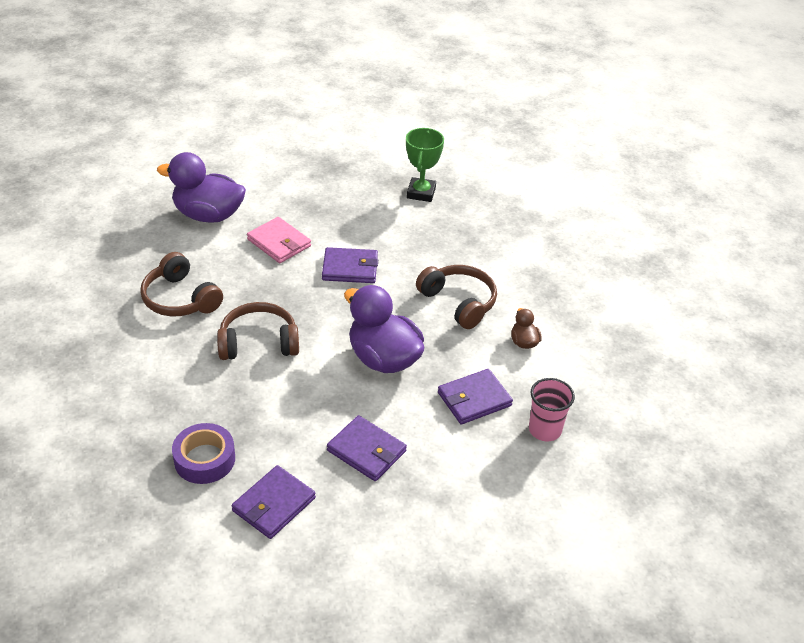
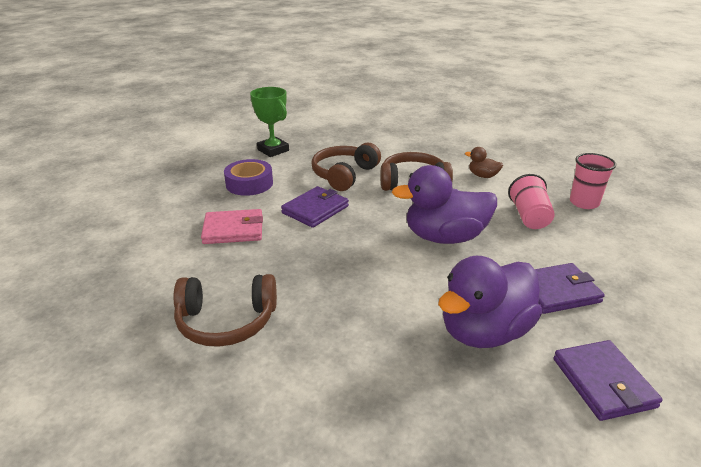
camera: 50 degrees left, 10 degrees down
purple duck [157,152,246,223] -> purple duck moved to [438,256,542,348]
purple tape [172,423,235,484] -> purple tape moved to [224,159,273,196]
brown headphones [217,302,299,360] -> brown headphones moved to [311,143,381,191]
purple wallet [438,369,513,424] -> pink cup [508,174,555,229]

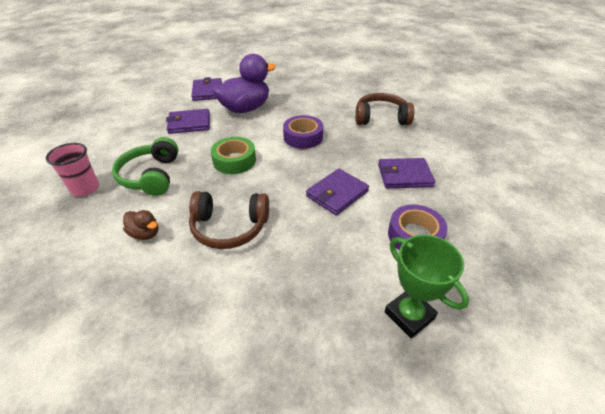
camera: 175 degrees left, 10 degrees up
pink wallet [201,209,263,244] -> purple wallet [378,158,435,188]
brown headphones [311,143,381,191] -> none
purple duck [392,165,497,244] -> green tape [211,137,256,174]
pink cup [508,174,555,229] -> green headphones [112,137,178,196]
none -> purple tape [283,115,323,149]

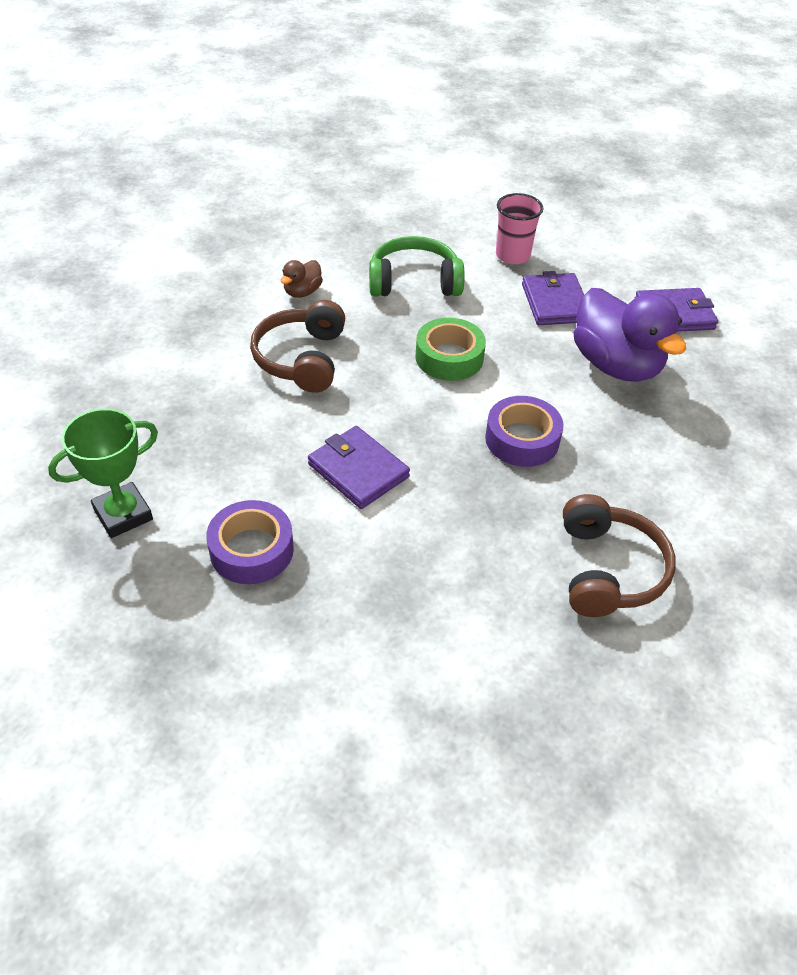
camera: 90 degrees right, 5 degrees up
pink cup [46,143,99,196] -> pink cup moved to [496,193,543,264]
purple wallet [378,158,435,188] -> none

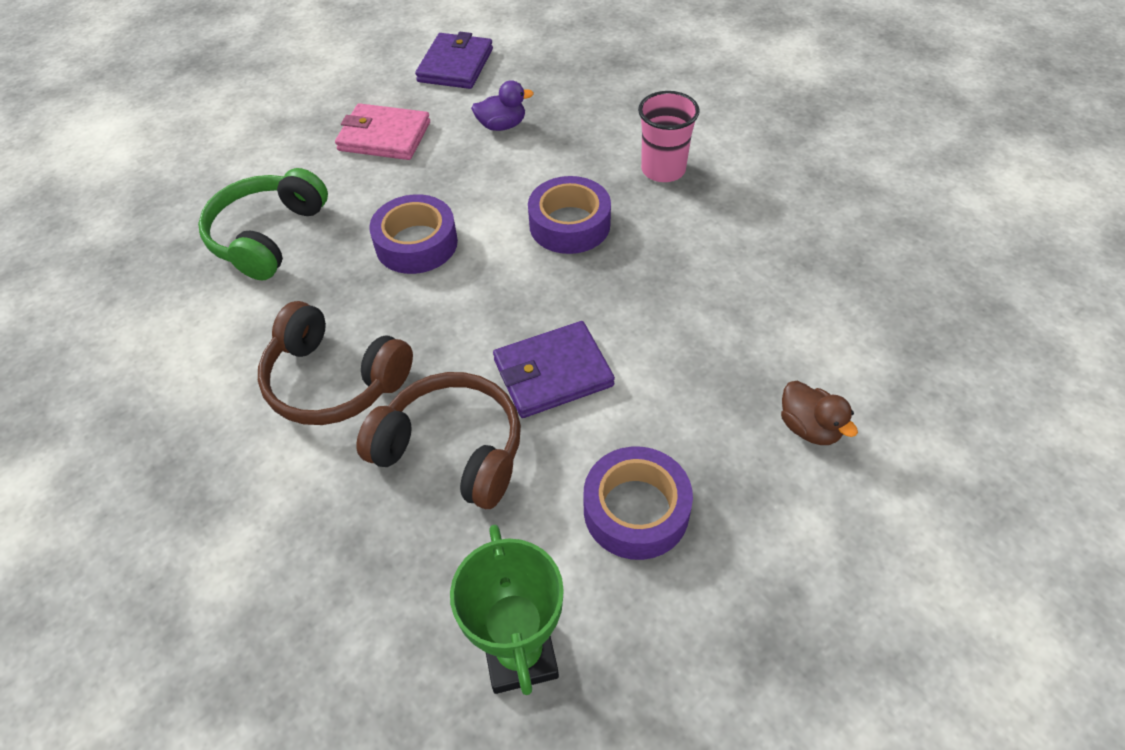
camera: 65 degrees left, 5 degrees up
brown duck [280,260,323,298] -> brown duck moved to [781,381,858,445]
green tape [415,318,486,381] -> purple tape [369,194,458,274]
pink cup [496,193,543,264] -> pink cup moved to [638,91,700,182]
purple wallet [522,271,584,325] -> pink wallet [335,103,430,160]
brown headphones [563,494,676,617] -> brown headphones moved to [356,372,521,509]
purple duck [573,288,686,382] -> purple duck [471,80,534,131], size x0.45

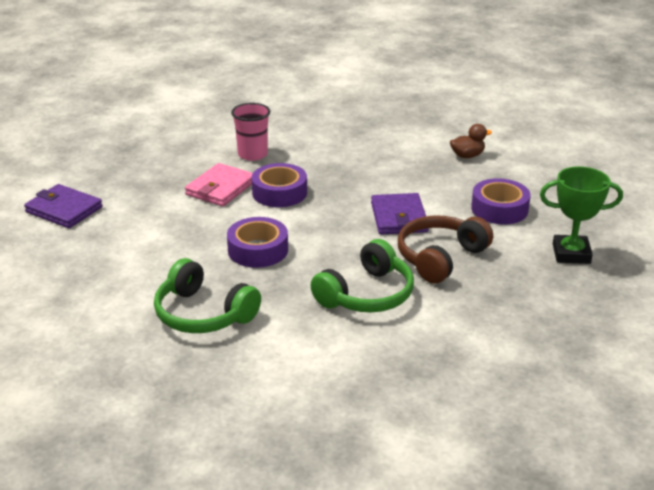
camera: 75 degrees left, 20 degrees down
brown headphones [258,301,413,425] -> green headphones [310,239,414,313]
pink wallet [335,103,430,160] -> pink wallet moved to [185,163,253,206]
purple duck [471,80,534,131] -> none

